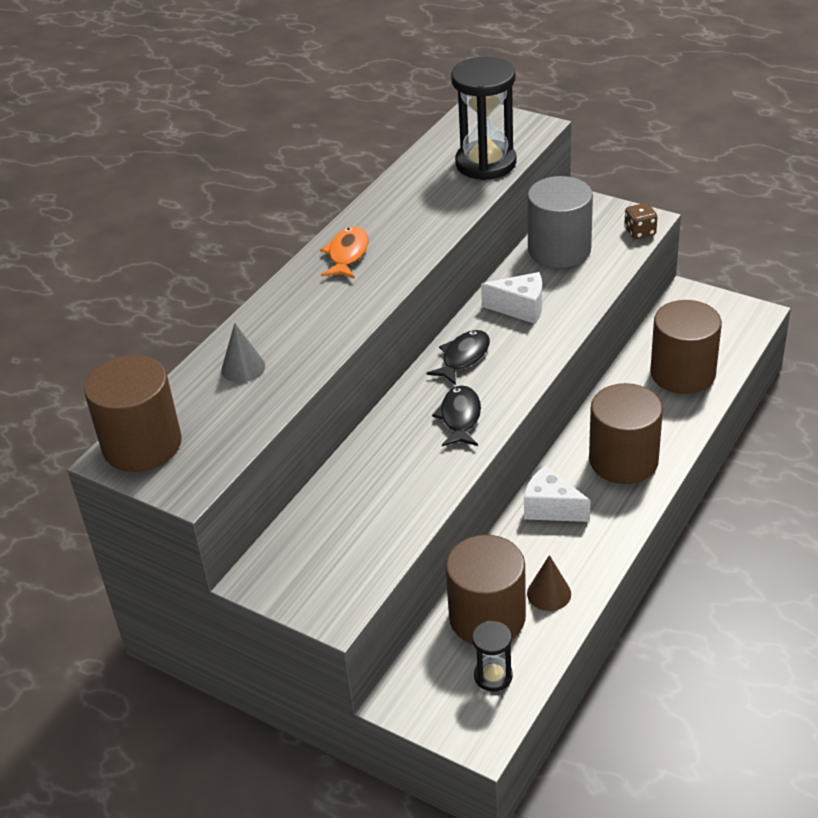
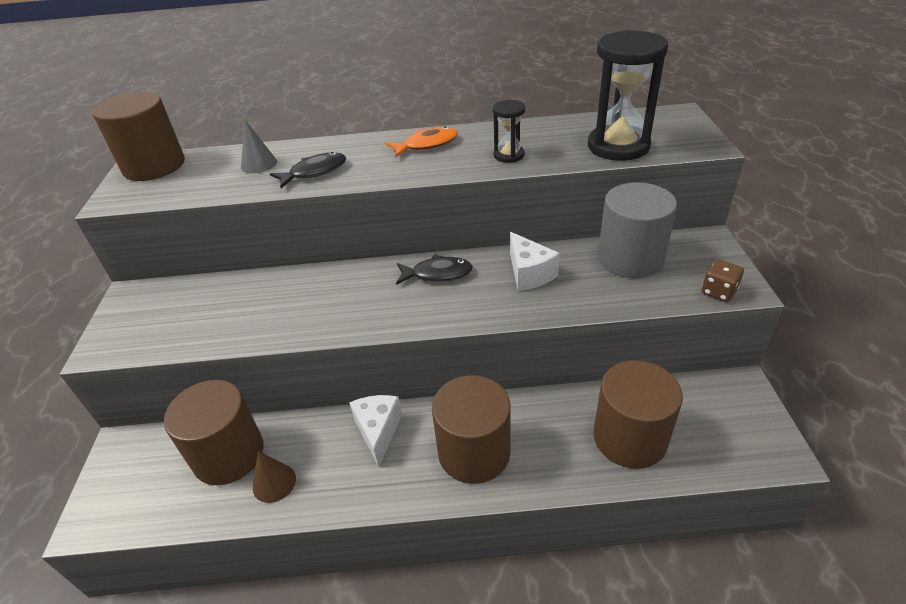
camera: 55 degrees right, 0 degrees up
black fish [432,385,481,446] -> black fish moved to [270,152,346,188]
black hourglass [472,621,513,692] -> black hourglass moved to [493,100,525,163]

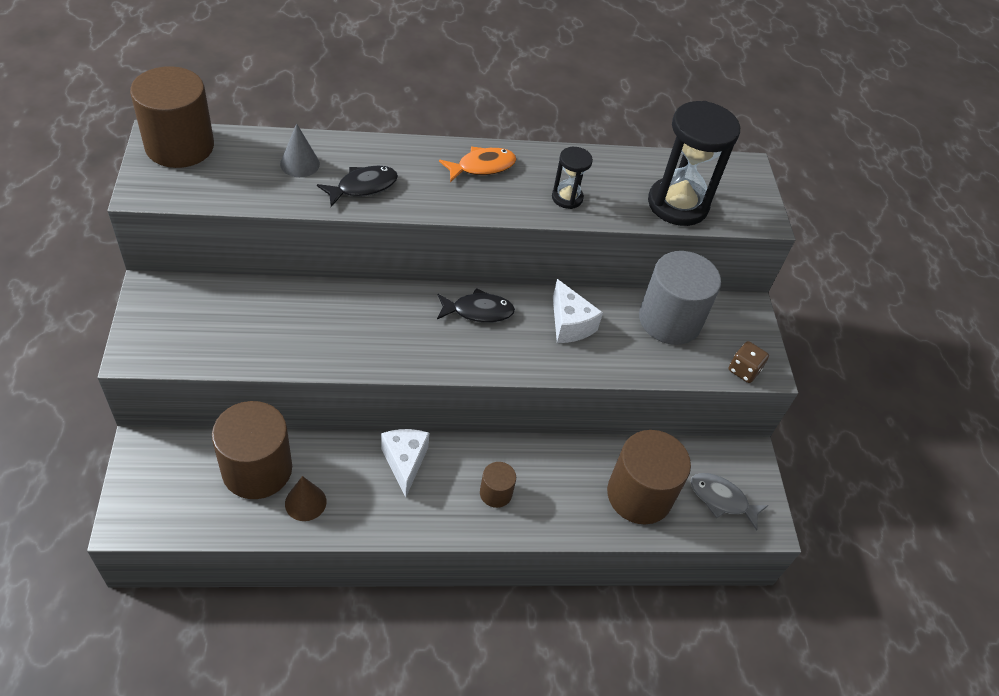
camera: 10 degrees left, 10 degrees up
brown cylinder [432,375,511,484] -> brown cylinder [480,462,516,508], size x0.49
none -> grey fish [691,473,769,531]

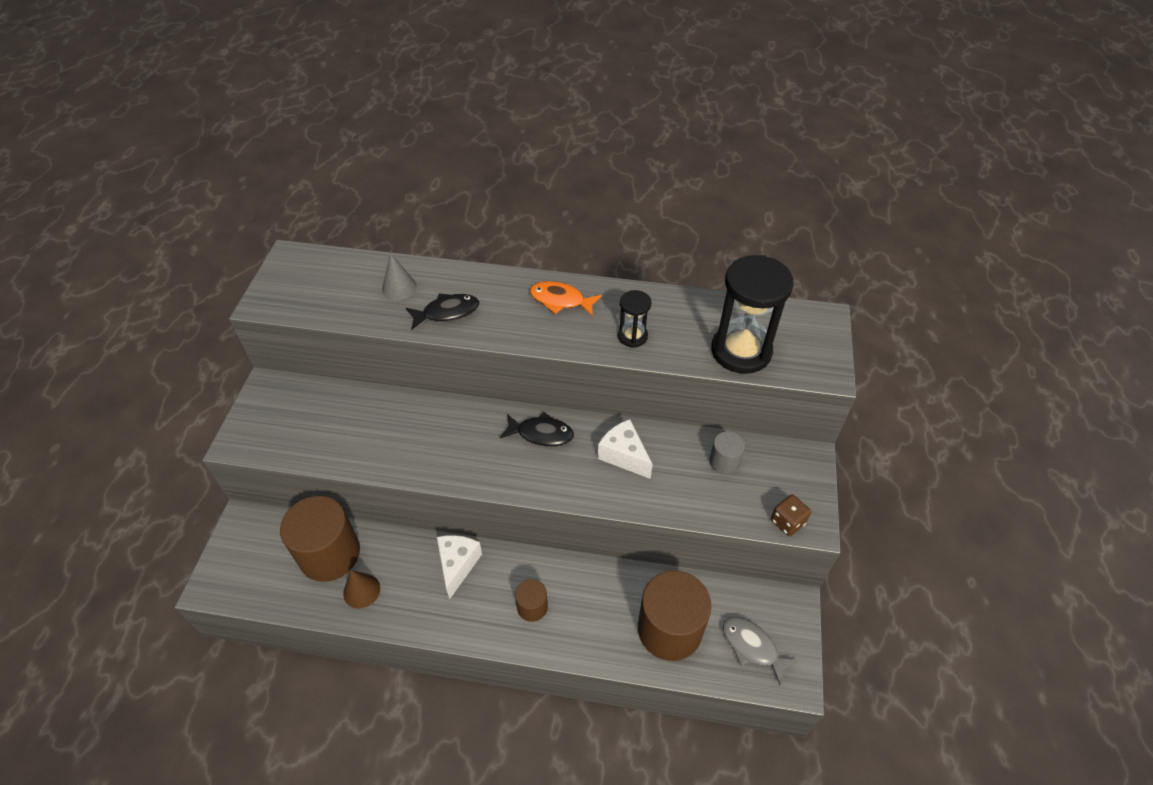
camera: 20 degrees right, 0 degrees up
brown cylinder [130,66,214,168] -> none
orange fish [439,147,517,182] -> orange fish turned 150 degrees counterclockwise [530,281,602,316]
white cheese [553,279,603,343] -> white cheese turned 150 degrees clockwise [598,419,653,479]
grey cylinder [639,251,721,345] -> grey cylinder [709,431,745,474], size x0.49

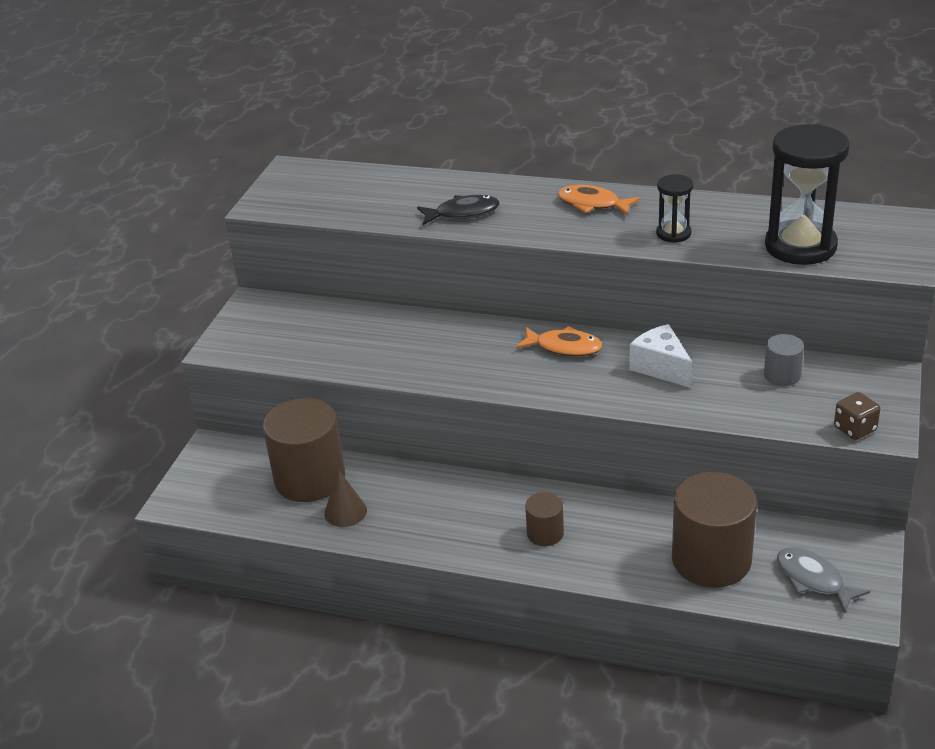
camera: 10 degrees right, 15 degrees down
grey cone [382,254,417,300] -> none
white cheese [437,535,482,599] -> none
black fish [500,412,574,447] -> orange fish [516,326,602,356]

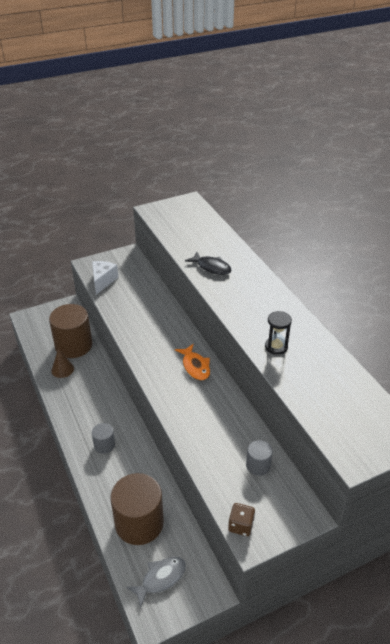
camera: 45 degrees right, 5 degrees up
brown cylinder [525,492,564,546] -> grey cylinder [92,423,115,454]
orange fish [557,185,640,215] -> none
white cheese [630,324,693,388] -> white cheese moved to [92,261,118,295]
black hourglass [765,124,849,265] -> none
grey fish [777,547,870,613] -> grey fish turned 45 degrees clockwise [126,557,186,609]

